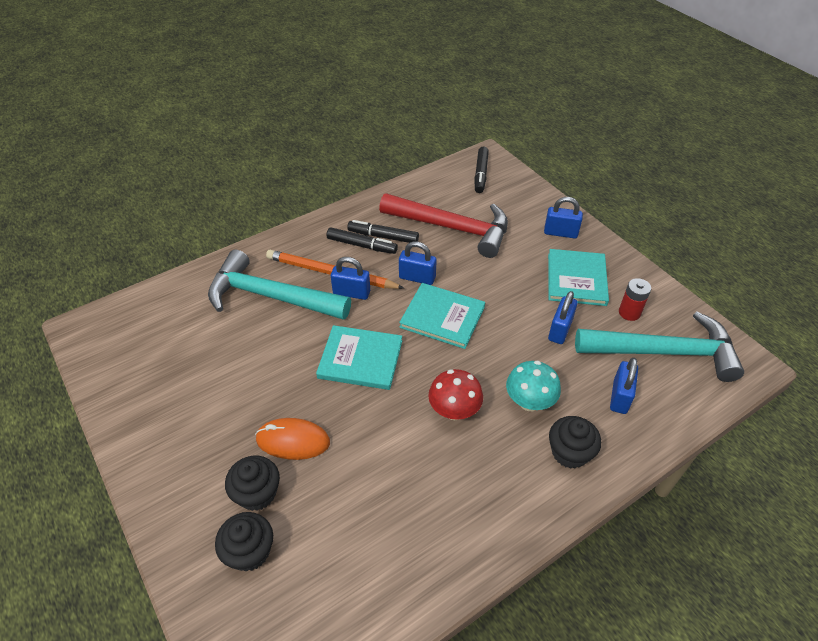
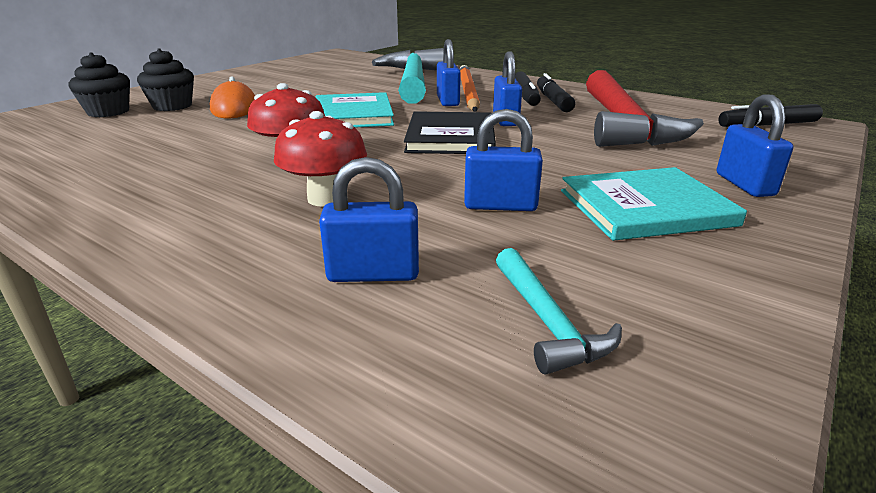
camera: 70 degrees right, 20 degrees down
turquoise book [399,283,485,349] -> black book [404,111,496,154]
turquoise mushroom [506,361,561,411] -> red mushroom [274,111,367,206]
black cupcake [549,416,601,469] -> none
turquoise hammer [575,312,744,382] -> turquoise hammer [496,248,622,374], size x0.45
red battery [619,278,651,321] -> none

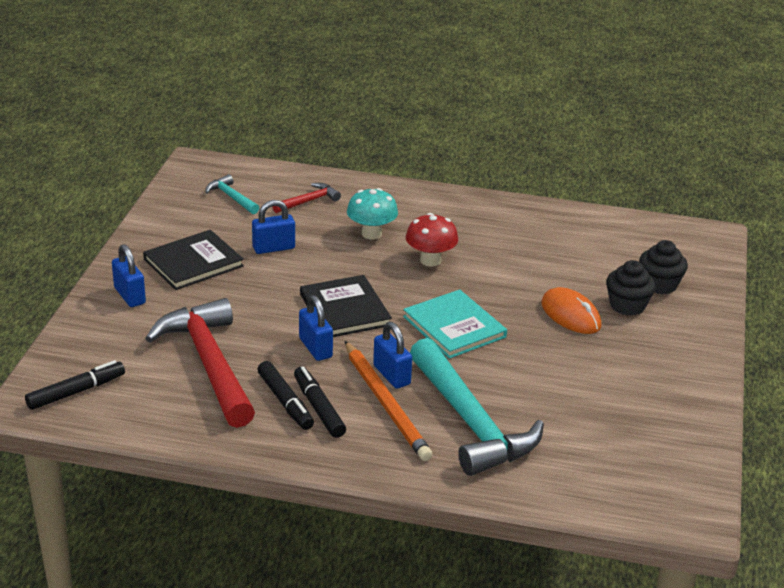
camera: 155 degrees right, 5 degrees up
red mushroom [274,111,367,206] -> turquoise mushroom [347,188,398,239]
blue padlock [319,157,419,282] -> red hammer [272,183,341,213]
turquoise book [561,167,747,241] -> black book [143,230,244,290]

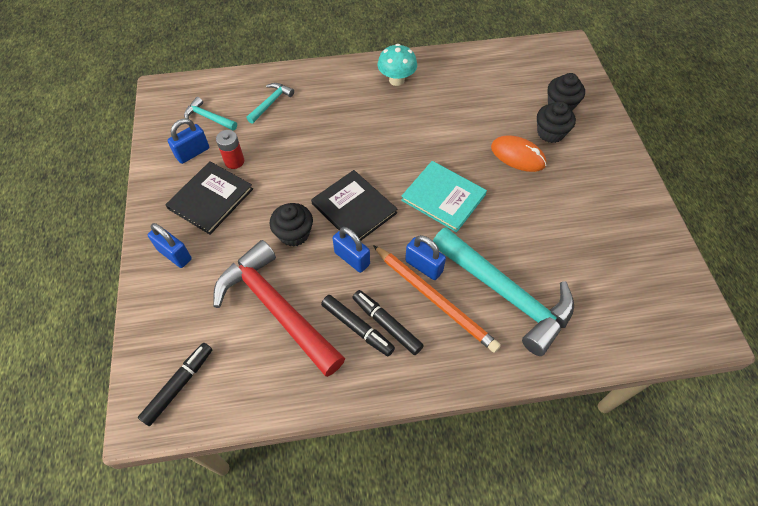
camera: 20 degrees left, 25 degrees up
blue padlock [252,200,295,254] -> blue padlock moved to [168,119,209,164]
red hammer [272,183,341,213] -> turquoise hammer [246,83,294,123]
turquoise mushroom [347,188,398,239] -> turquoise mushroom moved to [377,44,417,86]
red mushroom [406,213,458,267] -> none
none -> red battery [216,130,244,169]
none -> black cupcake [270,203,313,247]

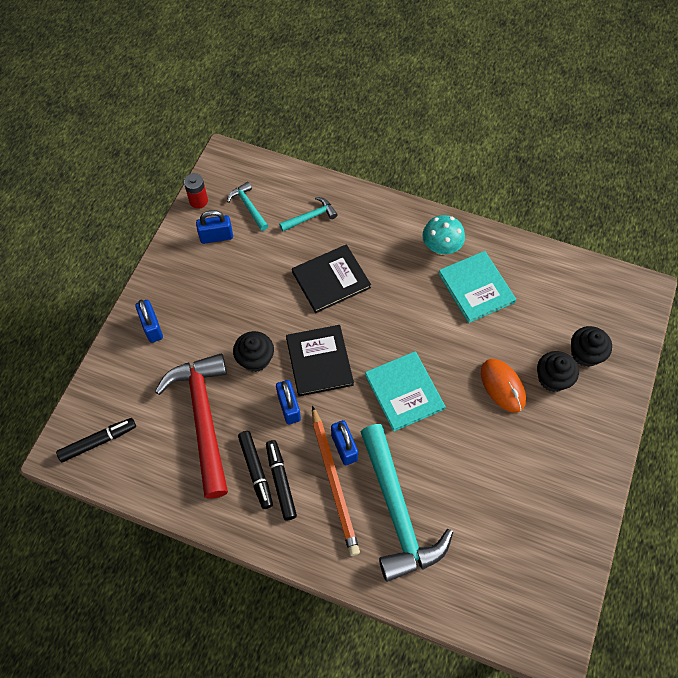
camera: 30 degrees right, 5 degrees up
black book [165,161,253,234] -> black book moved to [292,244,371,313]
red battery [216,130,244,169] -> red battery moved to [184,173,208,209]
none -> turquoise book [438,251,516,323]

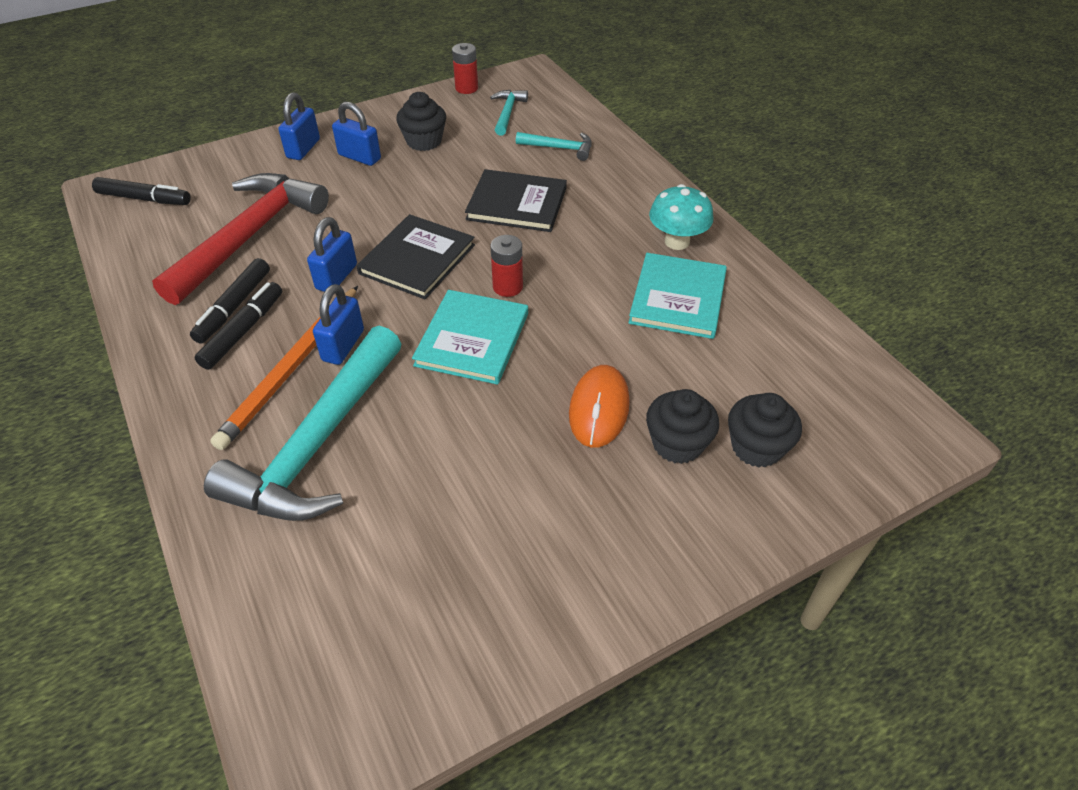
camera: 40 degrees right, 15 degrees down
blue padlock [196,210,233,244] -> blue padlock moved to [332,102,381,166]
black cupcake [233,331,274,372] -> black cupcake moved to [396,92,446,151]
none -> red battery [490,235,523,297]

